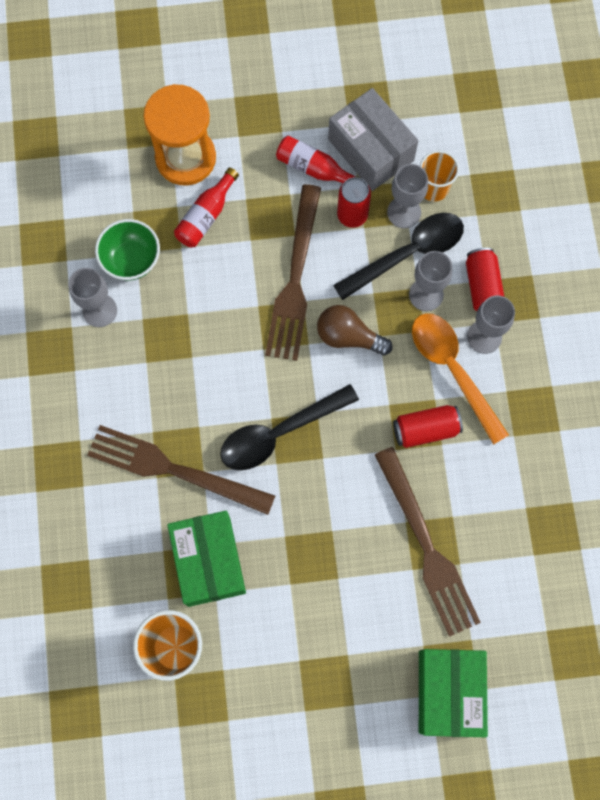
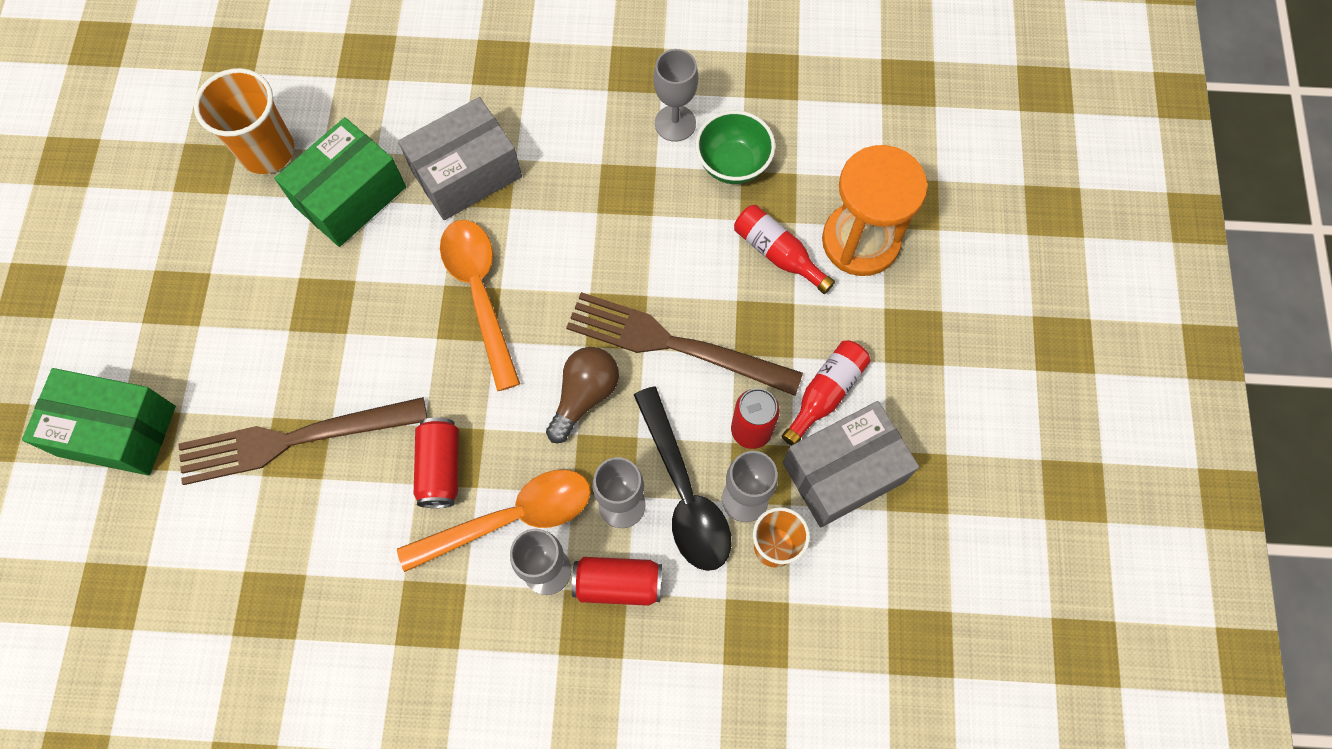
camera: 100 degrees right, 5 degrees down
brown fork [87,425,275,515] -> grey box [398,97,522,220]
green box [167,511,246,607] -> green box turned 45 degrees counterclockwise [274,117,406,247]
black spoon [220,384,359,470] -> orange spoon [440,220,520,391]

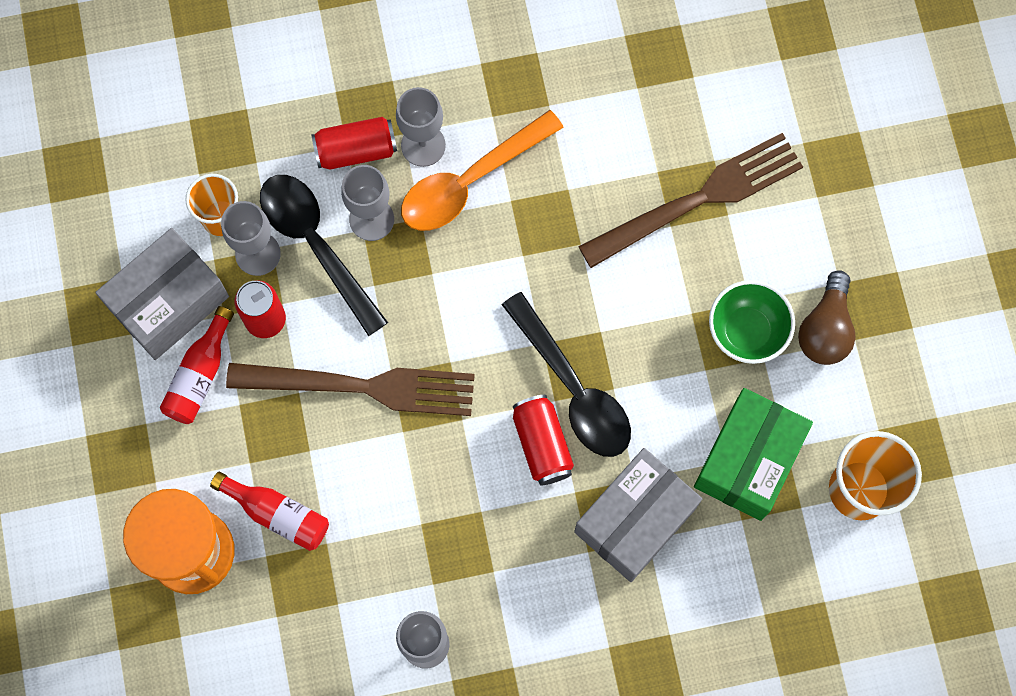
camera: 165 degrees right, 5 degrees up
green box [22,368,176,475] -> none
red can [414,417,459,508] -> red can moved to [513,395,574,485]
orange spoon [440,220,520,391] -> black spoon [502,292,631,457]
brown light bulb [546,347,619,443] -> brown light bulb moved to [798,270,856,365]
green bowl [695,110,775,184] -> green bowl moved to [709,280,795,364]

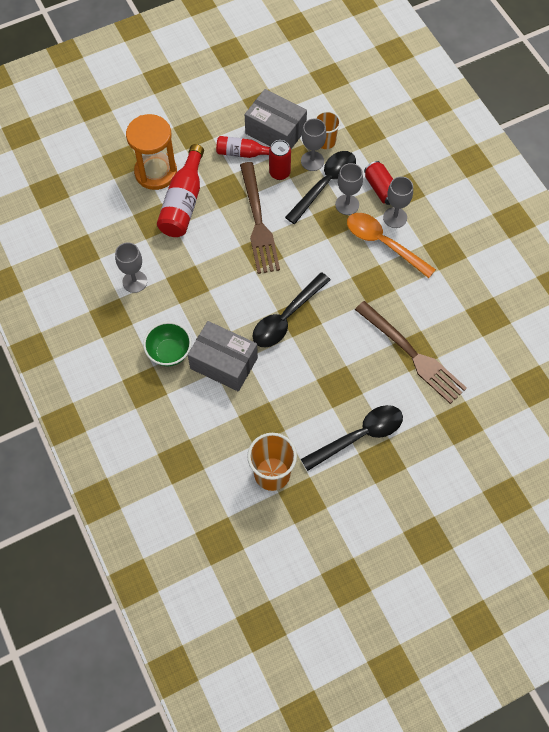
camera: 75 degrees right, 10 degrees down
red bottle [210,471,329,551] -> red bottle [157,144,204,237], size x1.61
red can [513,395,574,485] -> none
green box [694,388,813,521] -> none
green bowl [709,280,795,364] -> green bowl moved to [143,322,192,366]
brown light bulb [798,270,856,365] -> black spoon [301,405,403,471]

